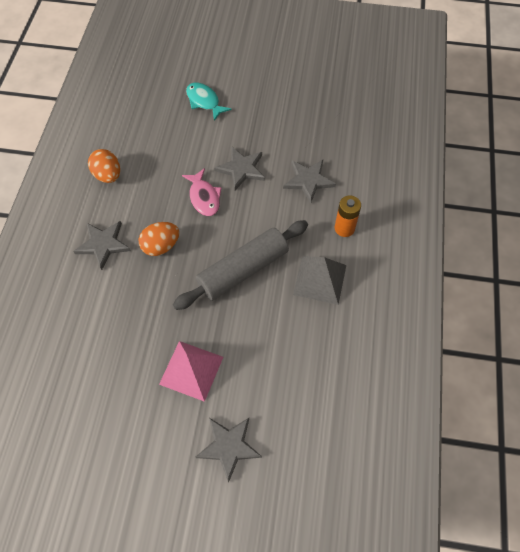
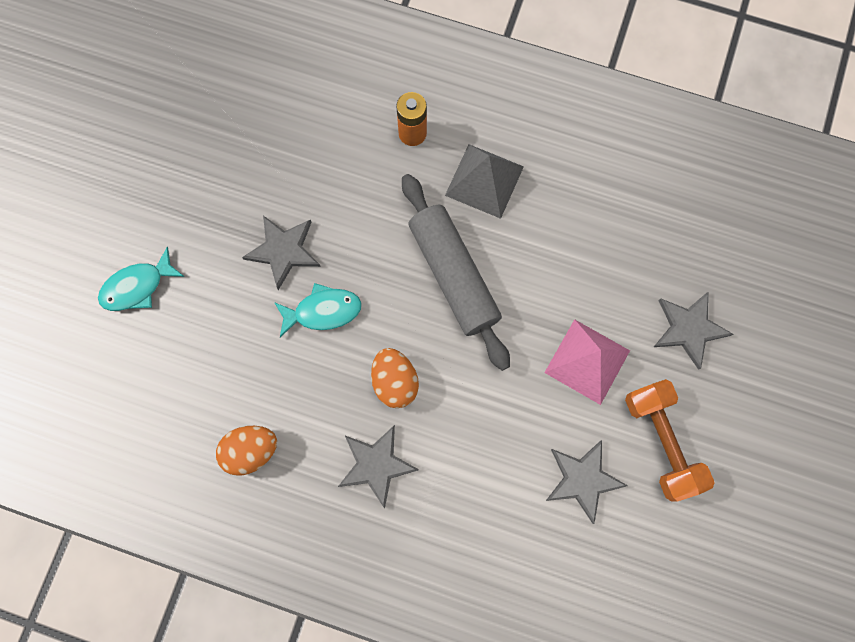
camera: 80 degrees left, 15 degrees up
pink fish [182,168,222,216] -> turquoise fish [274,283,362,337]
grey star [283,160,336,203] -> grey star moved to [546,440,628,524]
none -> orange dumbbell [625,379,715,501]

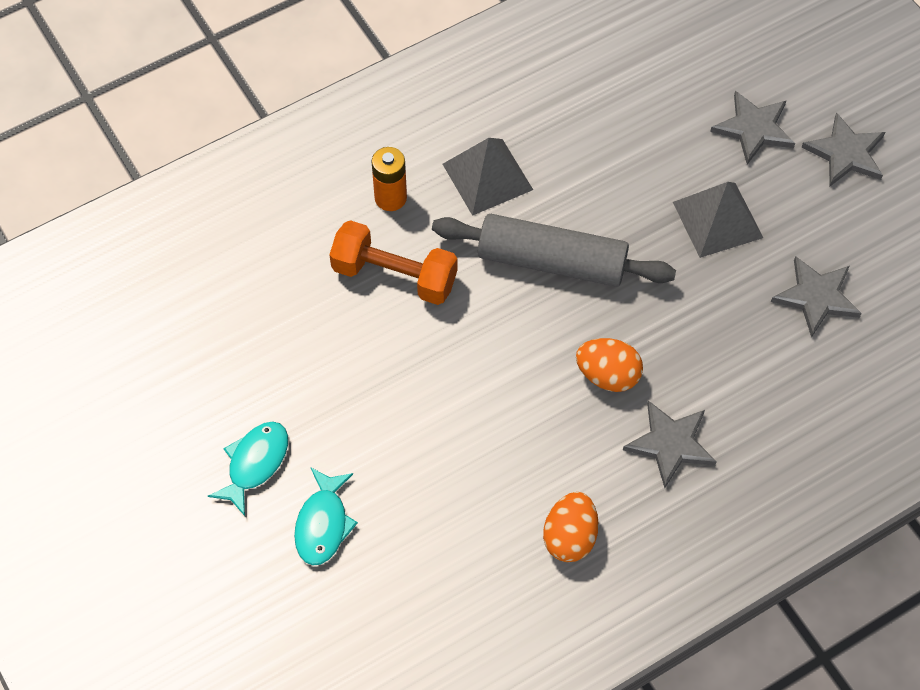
camera: 50 degrees left, 15 degrees down
grey star [242,216,321,290] -> grey star moved to [801,112,885,186]
turquoise fish [274,283,362,337] -> turquoise fish moved to [208,421,288,516]
pink pyramid [544,319,630,405] -> grey pyramid [673,182,763,258]
orange dumbbell [625,379,715,501] -> orange dumbbell moved to [330,220,458,305]

